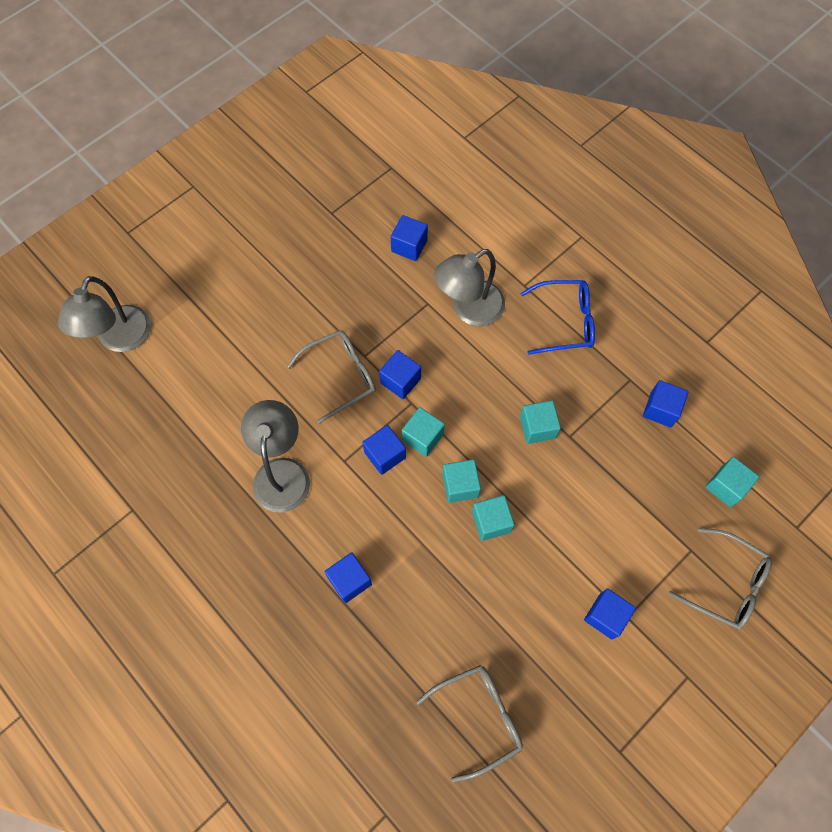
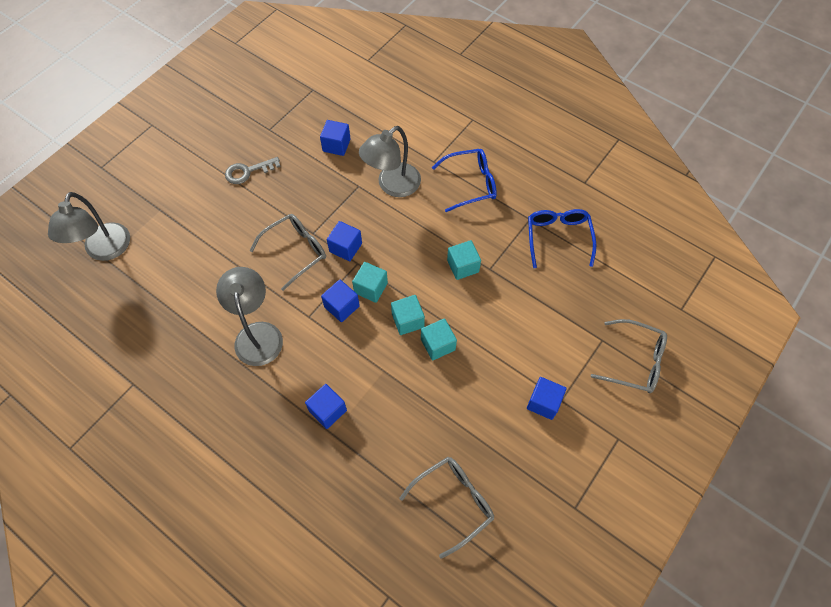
camera: 10 degrees left, 5 degrees down
blue cube [643,380,688,427] -> blue glasses [528,209,596,268]
turquoise cube [705,457,759,507] -> none
none -> grey key [225,157,281,184]

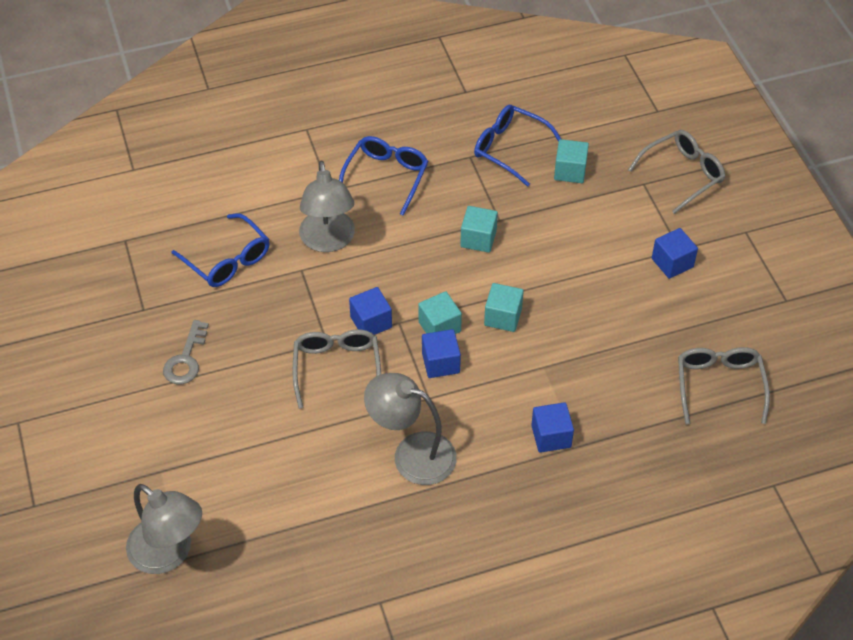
camera: 55 degrees left, 10 degrees down
blue cube [320,120,351,156] -> blue glasses [172,213,270,287]
turquoise cube [421,318,457,361] -> turquoise cube moved to [554,139,589,183]

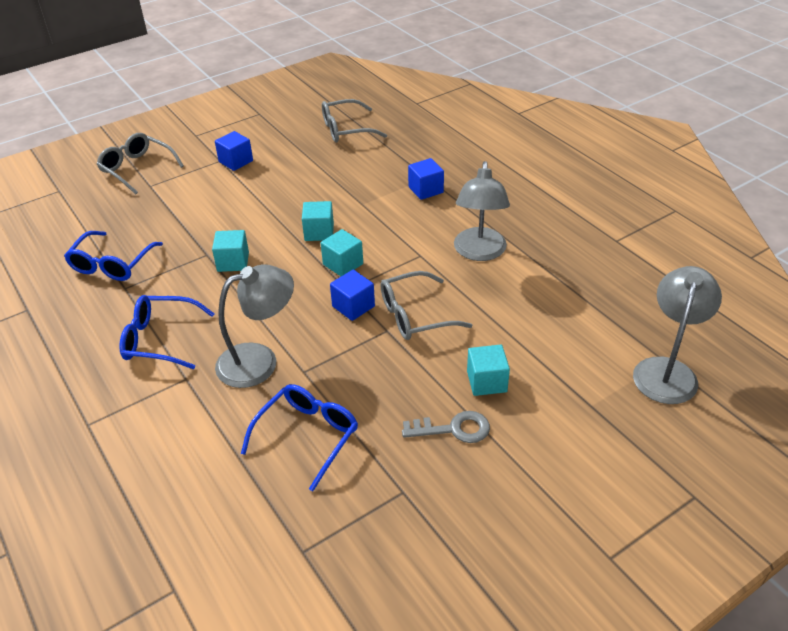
camera: 105 degrees left, 10 degrees down
blue cube [422,329,461,378] -> none
turquoise cube [554,139,589,183] -> turquoise cube moved to [467,345,510,396]

